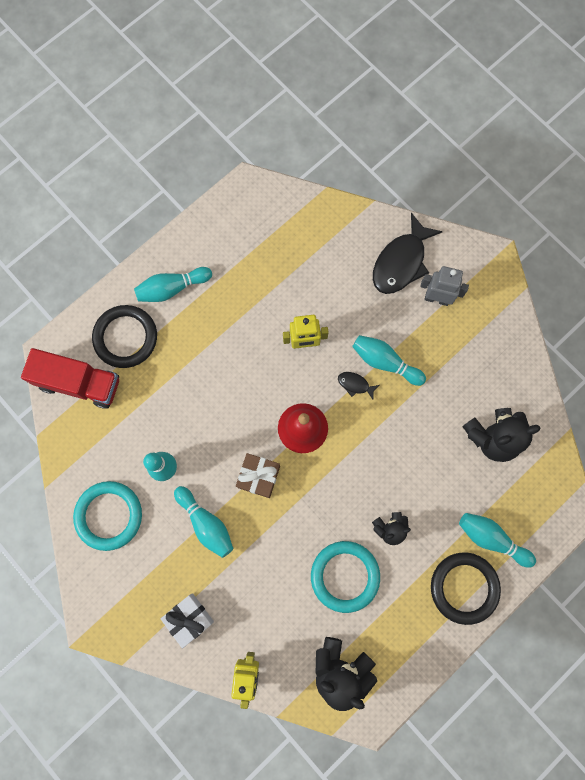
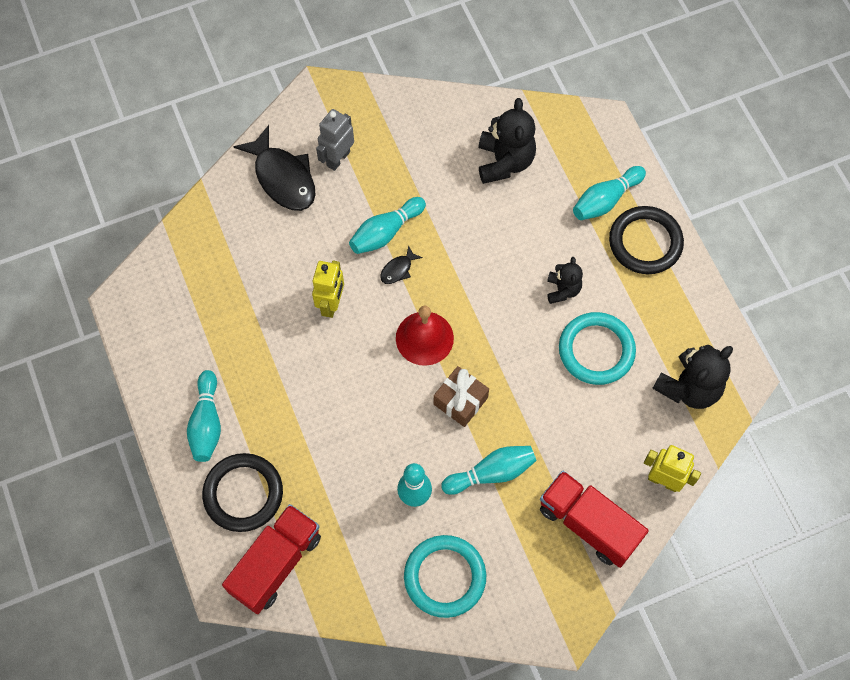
camera: 70 degrees left, 10 degrees down
white gift [161,593,214,648] -> red truck [540,471,649,568]

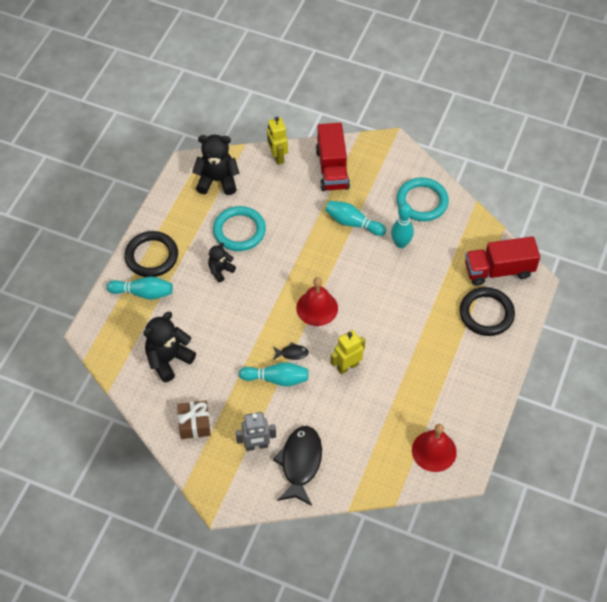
camera: 135 degrees left, 10 degrees down
turquoise bowling pin [187,370,221,462] -> none
brown gift [434,366,489,427] -> brown gift moved to [177,401,211,439]
none -> red bell [412,424,457,472]

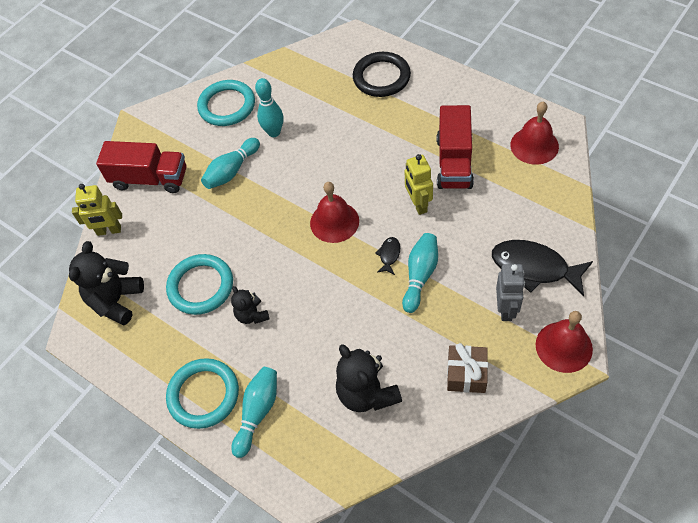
camera: 70 degrees left, 0 degrees up
black ring [125,231,178,277] -> turquoise ring [166,358,239,429]
red truck [465,236,540,286] -> red truck moved to [437,105,474,189]
none -> red bell [536,311,593,373]

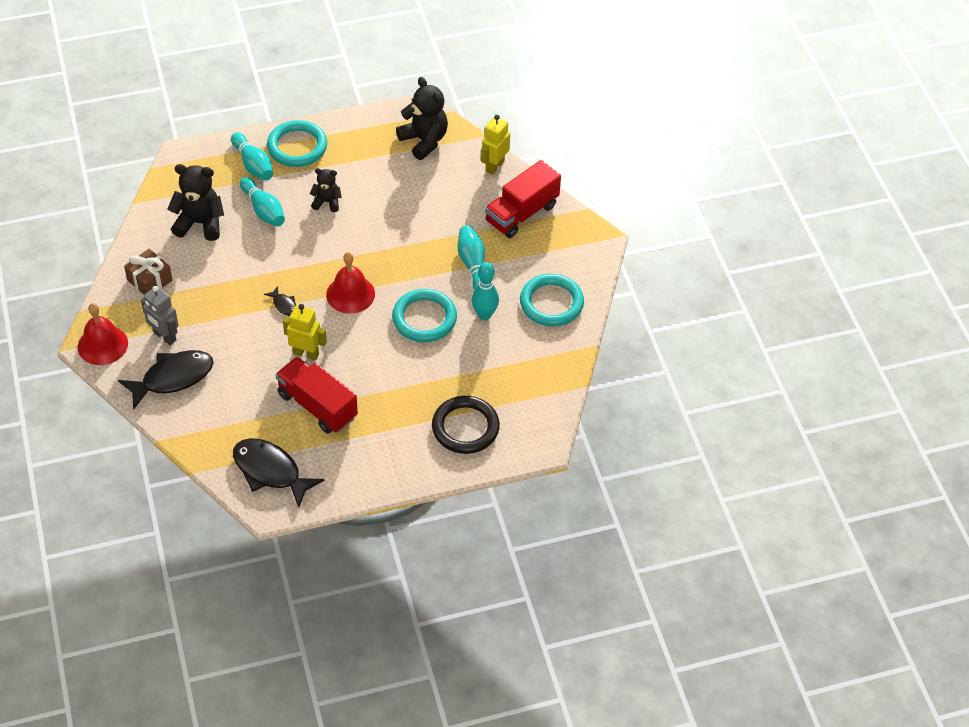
camera: 120 degrees right, 5 degrees down
turquoise ring [166,254,233,315] -> turquoise ring moved to [392,289,457,342]
turquoise bowling pin [402,233,438,313] -> turquoise bowling pin moved to [240,177,285,226]
red bell [510,102,559,165] -> black fish [233,438,324,508]

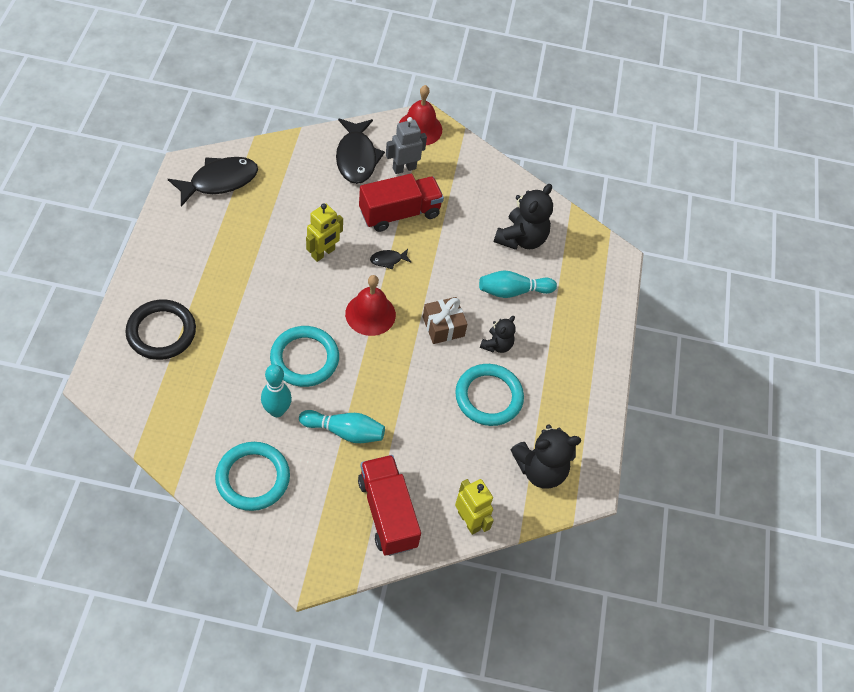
camera: 110 degrees right, 5 degrees up
brown gift [124,249,172,295] -> brown gift moved to [423,297,467,344]
turquoise bowling pin [231,132,273,181] -> none
turquoise ring [267,120,327,167] -> turquoise ring moved to [455,364,524,426]
red truck [275,357,358,433] -> red truck moved to [359,174,444,232]

